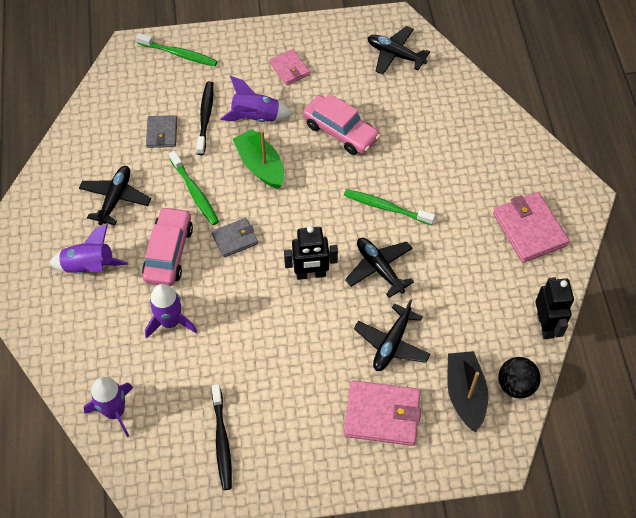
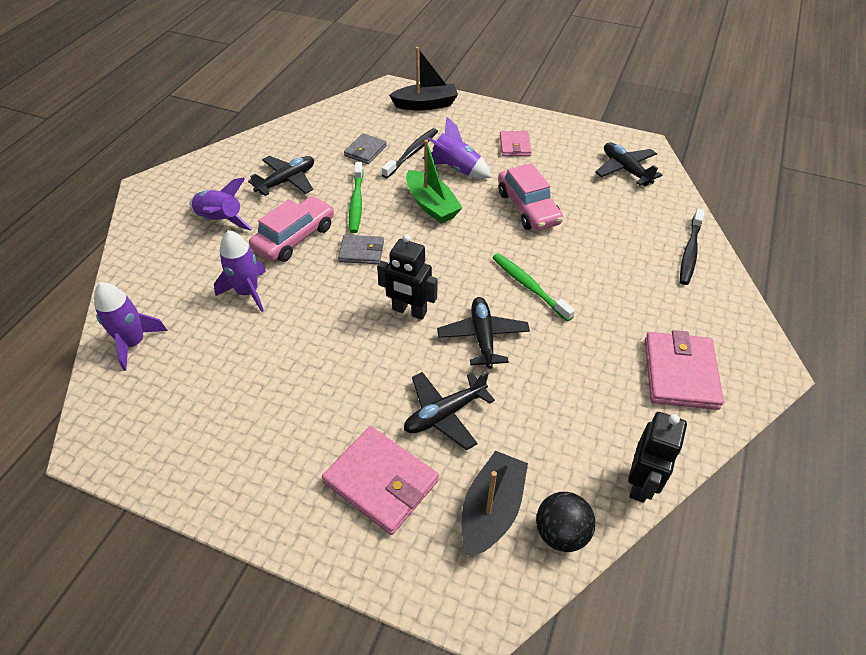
camera: 30 degrees right, 10 degrees down
green toothbrush [136,33,218,66] -> black boat [389,47,458,111]
black toothbrush [212,384,232,490] -> black toothbrush moved to [680,209,705,285]
green boat [233,129,284,189] -> green boat turned 150 degrees clockwise [406,140,463,224]

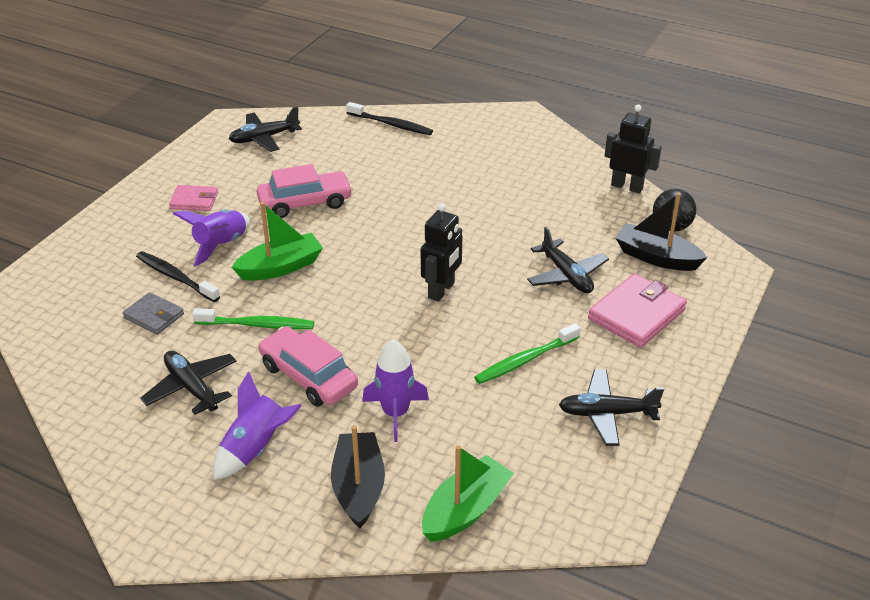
camera: 85 degrees left, 10 degrees down
purple rocket [94,282,168,371] -> green boat [422,445,514,542]
grey wallet [338,235,384,264] -> none
black boat [389,47,458,111] -> black boat moved to [331,425,385,529]
black plane [437,297,530,369] -> black plane moved to [559,369,664,446]
green toothbrush [492,253,575,322] -> green toothbrush moved to [474,323,581,384]
pink wallet [645,330,724,410] -> none

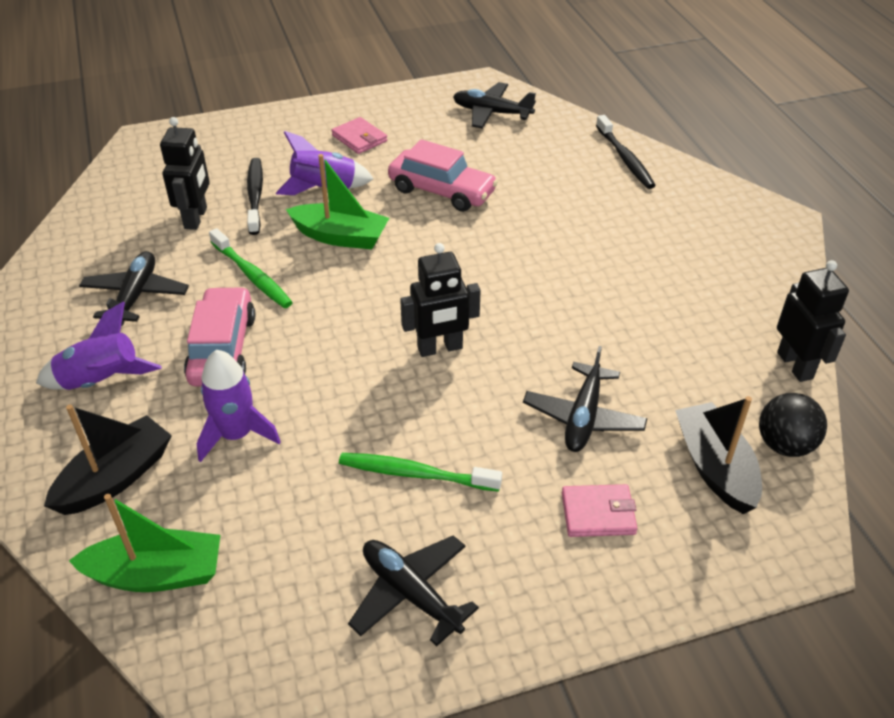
camera: 45 degrees right, 5 degrees up
grey wallet [122,292,184,335] -> black robot [160,117,210,230]
pink wallet [588,274,687,348] -> pink wallet [562,484,637,537], size x0.59

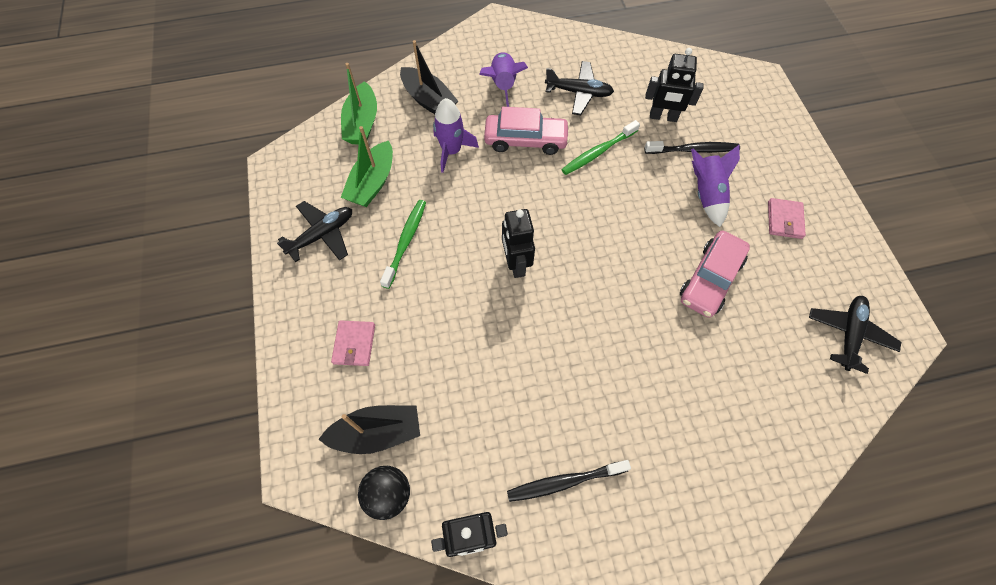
camera: 95 degrees right, 20 degrees up
green boat [286,154,389,249] -> green boat moved to [341,126,393,207]
pink wallet [332,117,387,154] -> pink wallet turned 45 degrees counterclockwise [768,198,806,239]
black plane [523,346,647,452] -> none
black toothbrush [596,115,656,189] -> black toothbrush moved to [507,460,631,502]

